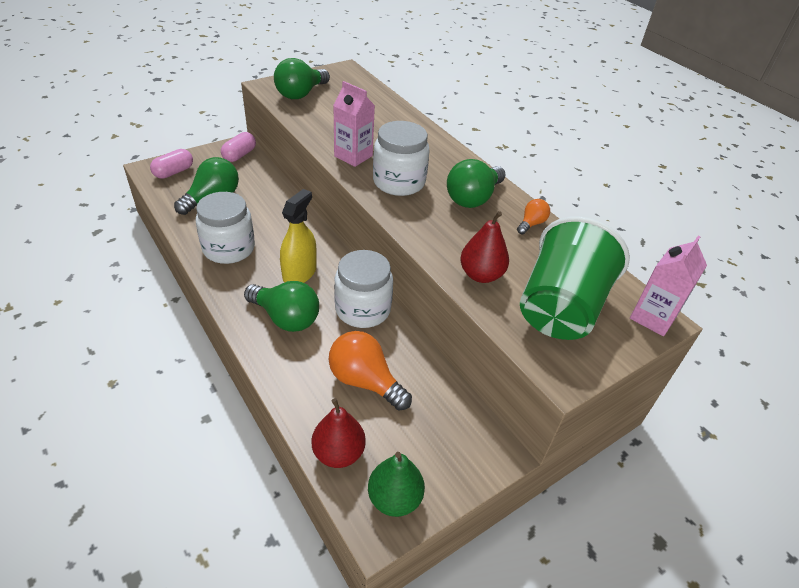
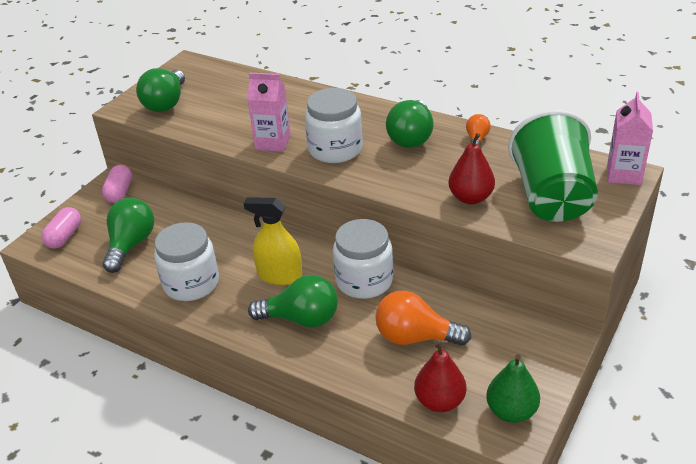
camera: 20 degrees left, 5 degrees down
yellow spray bottle [280,189,317,283] -> yellow spray bottle turned 75 degrees counterclockwise [243,197,303,285]

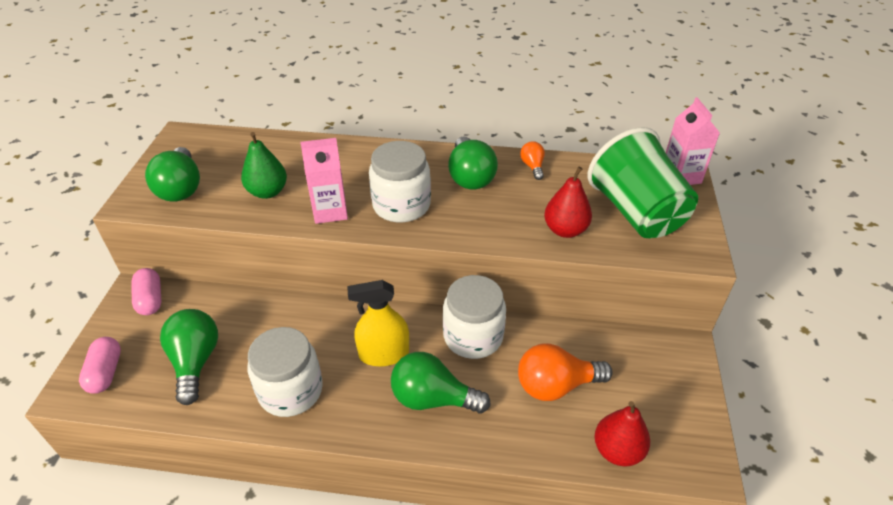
camera: 25 degrees left, 5 degrees up
green light bulb [248,275,338,328] -> green light bulb turned 150 degrees counterclockwise [391,352,491,413]
green pear [486,354,540,423] -> green pear moved to [241,132,287,199]

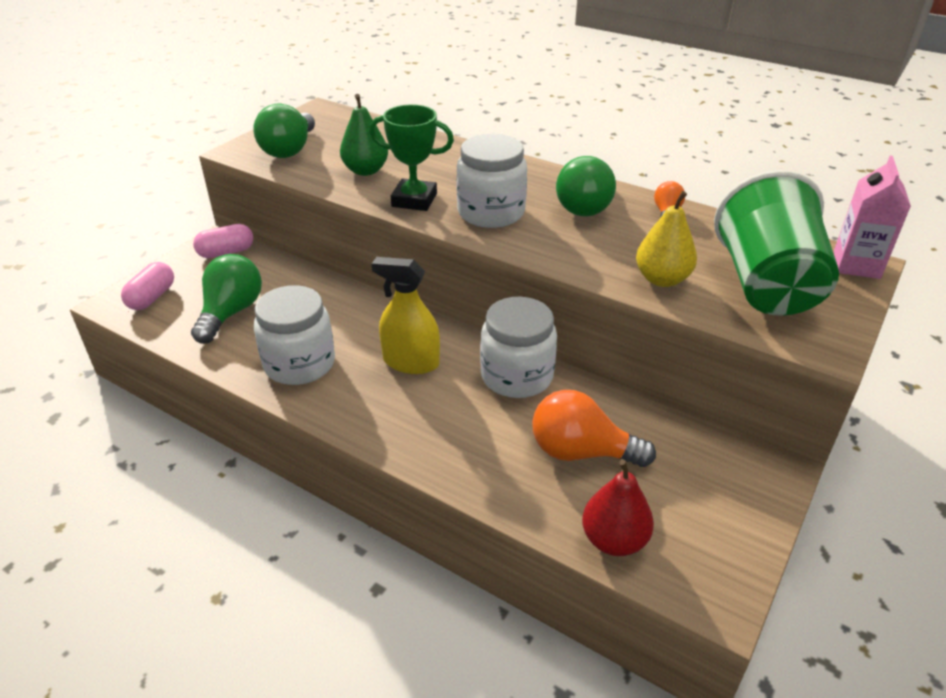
camera: 25 degrees right, 5 degrees down
pink capsule [131,268,162,315] -> pink capsule turned 60 degrees clockwise [193,224,253,258]
pink carton [300,138,348,224] -> green trophy [369,104,454,211]
green light bulb [391,352,491,413] -> none
red pear [544,167,592,238] -> yellow pear [636,191,697,287]

